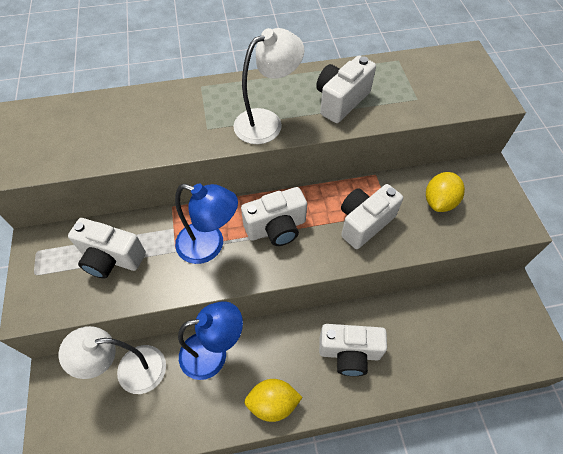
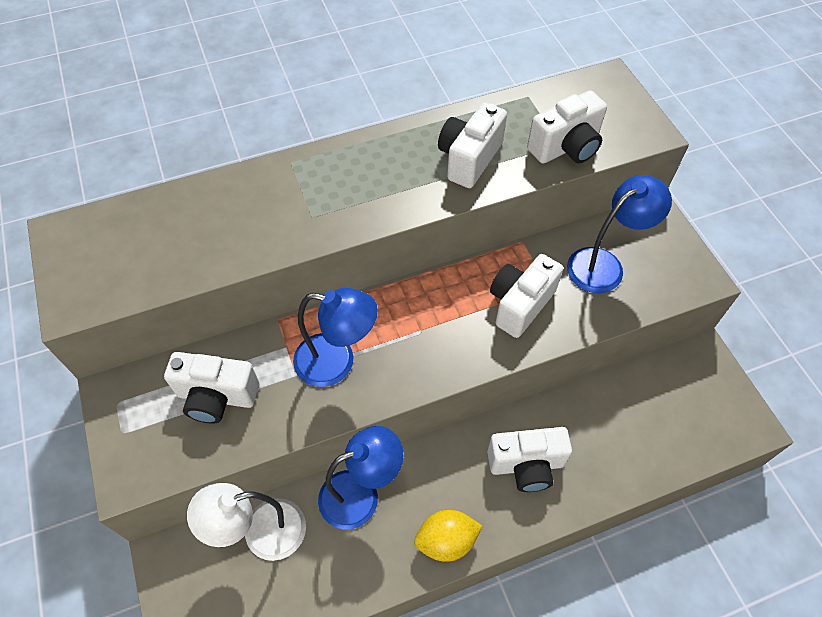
camera: 10 degrees left, 0 degrees up
white lamp [233,28,304,144] -> none
white camera [241,187,307,246] -> white camera moved to [527,90,607,164]
yellow lemon [426,172,465,212] -> blue lamp [567,175,672,293]

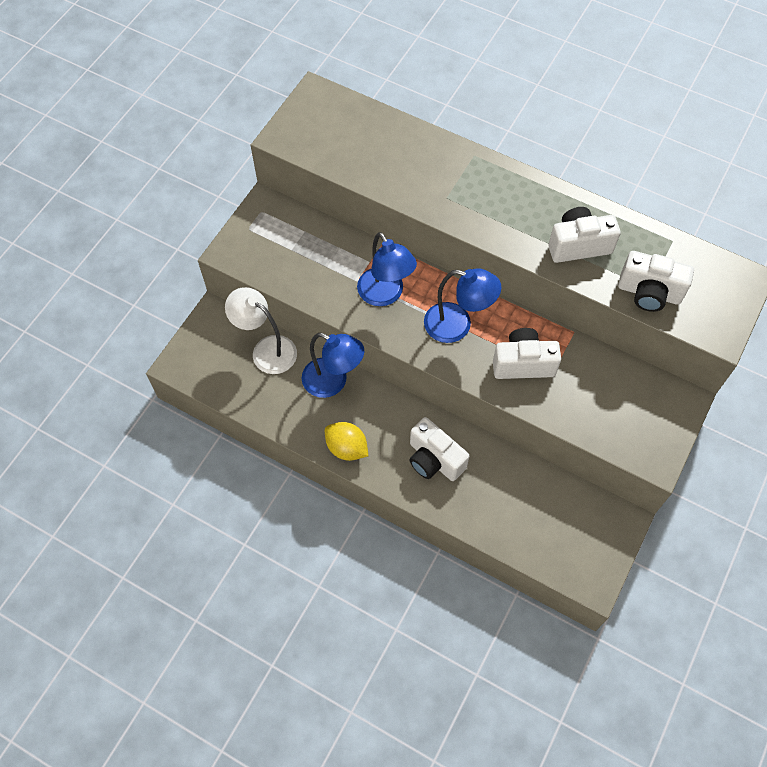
camera: 50 degrees right, 5 degrees up
white camera [164,352,259,423] -> none
blue lamp [567,175,672,293] -> blue lamp moved to [424,268,501,343]

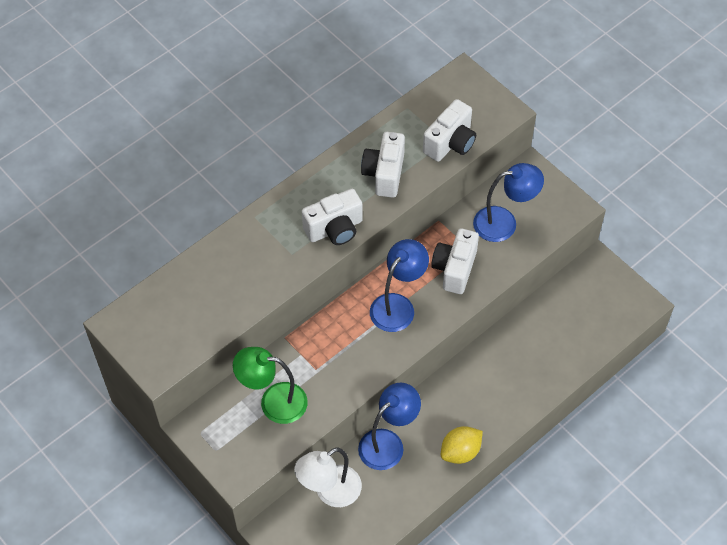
camera: 70 degrees left, 5 degrees down
blue lamp [357,232,417,306] -> blue lamp moved to [473,163,544,242]
white camera [410,417,469,481] -> white camera moved to [302,189,363,245]
none -> green lamp [233,347,308,424]

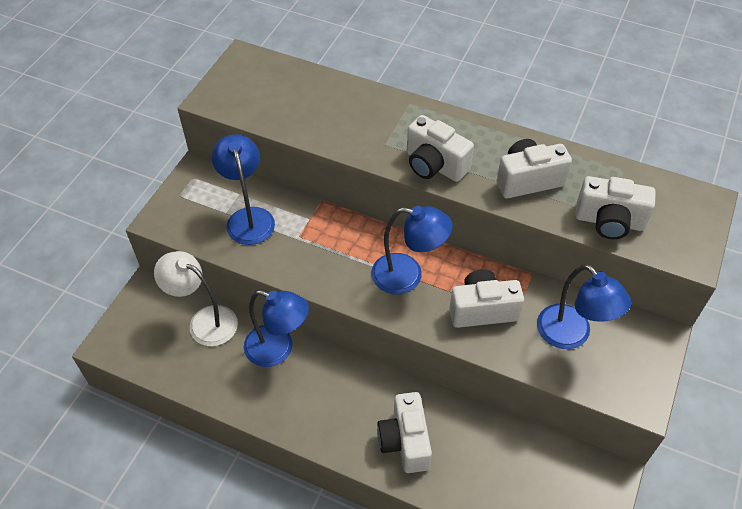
camera: 65 degrees right, 5 degrees down
green lamp [233,347,308,424] -> blue lamp [212,134,275,245]
yellow lemon [441,426,483,464] -> none
none -> white camera [377,392,432,473]

